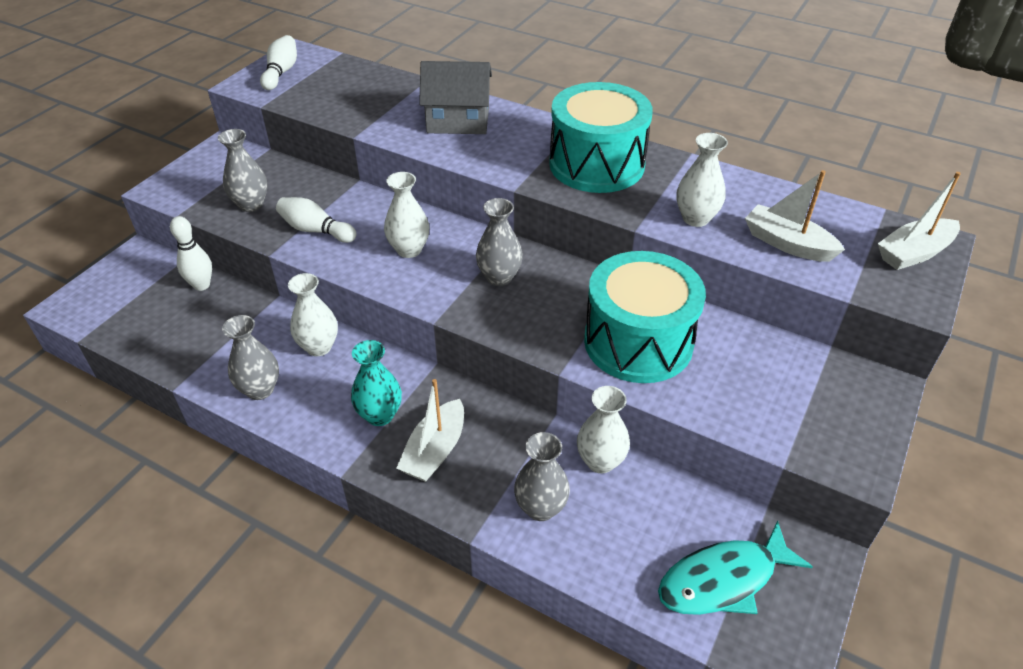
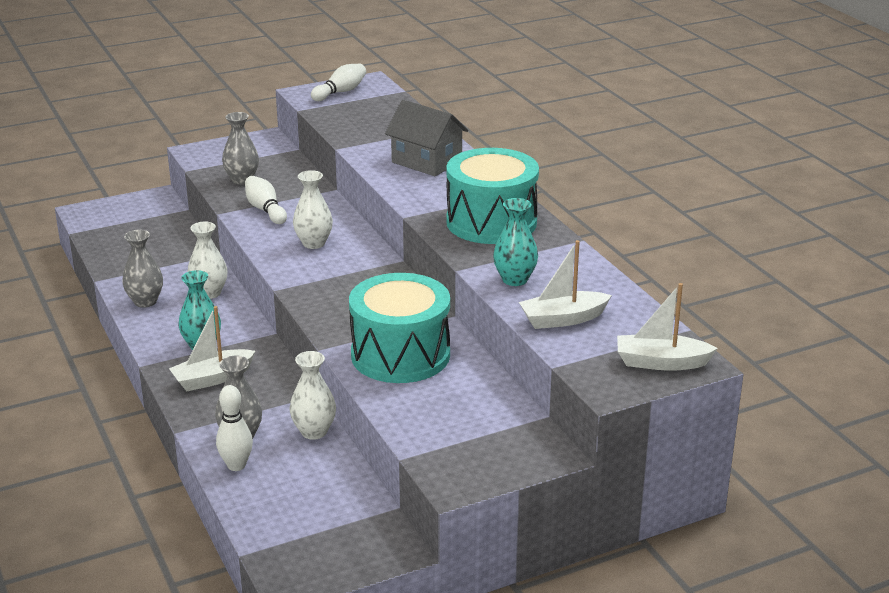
camera: 35 degrees right, 15 degrees down
white bowling pin [170,216,212,291] -> white bowling pin moved to [216,385,253,471]
grey vase [476,198,523,286] -> none
turquoise fish [658,521,813,615] -> none
white vase [676,133,728,227] -> turquoise vase [493,198,538,286]
white boat [745,170,845,262] -> white boat turned 90 degrees counterclockwise [519,240,612,329]

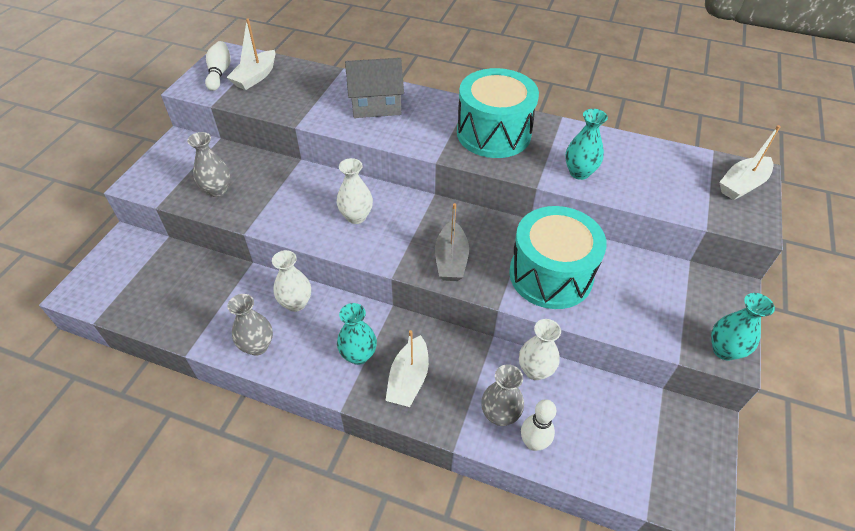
camera: 45 degrees left, 20 degrees up
white bowling pin [245,176,287,224] -> none
white boat [519,240,612,329] -> white boat moved to [226,18,275,90]
none -> grey boat [435,203,469,281]
none -> turquoise vase [711,293,775,361]

